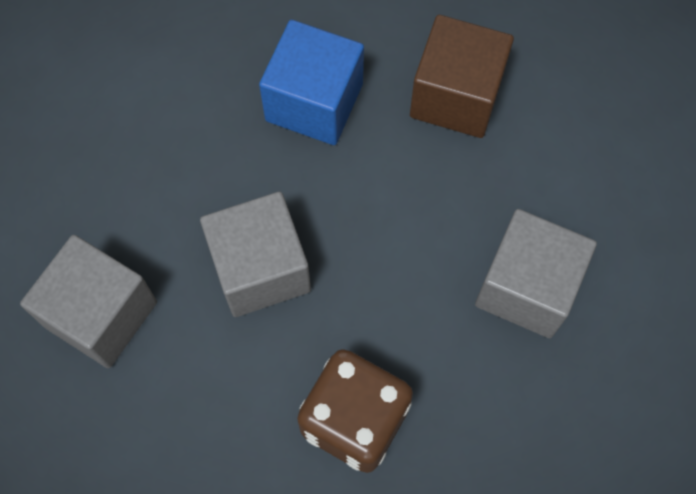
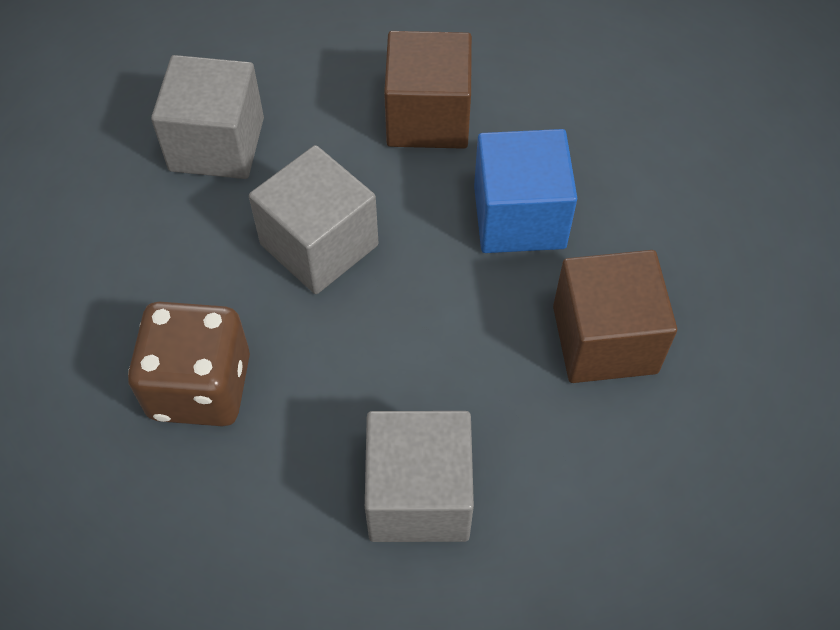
camera: 65 degrees right, 10 degrees down
none -> brown cube [384,31,472,149]

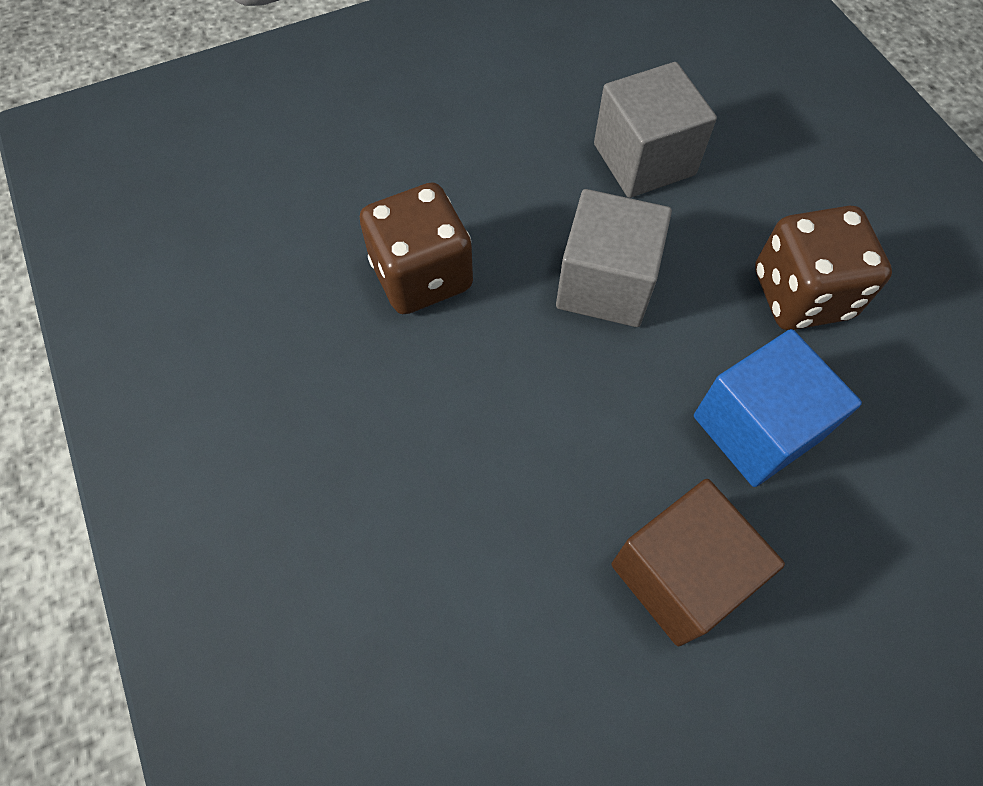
camera: 60 degrees right, 5 degrees up
grey cube [365,411,474,542] -> none
brown cube [384,31,472,149] -> brown dice [755,206,892,330]

